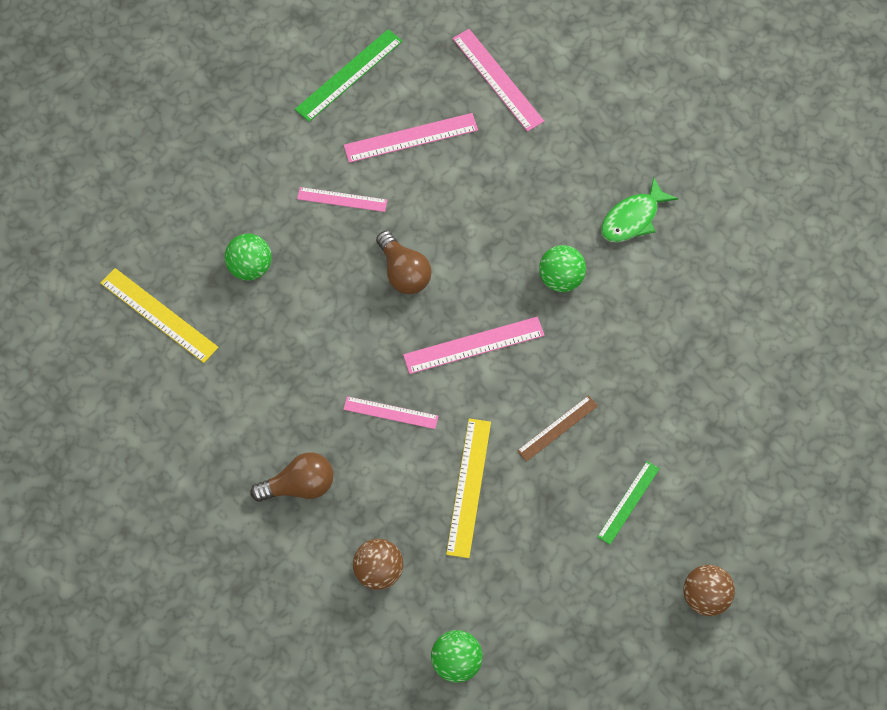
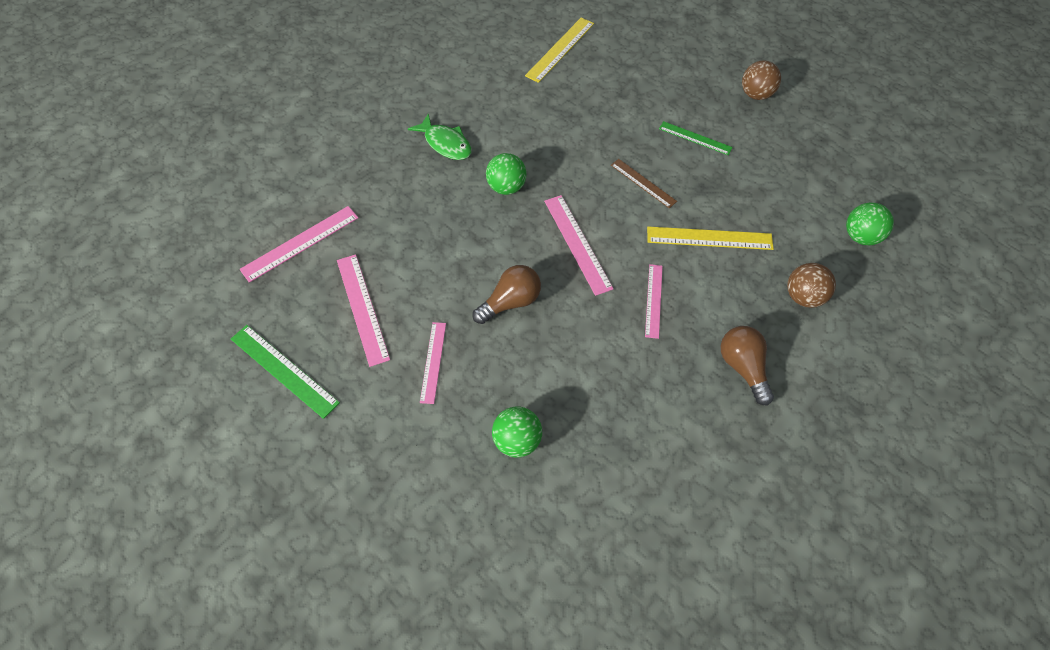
camera: 95 degrees left, 5 degrees down
yellow ruler [100,268,219,363] -> yellow ruler moved to [525,18,594,83]

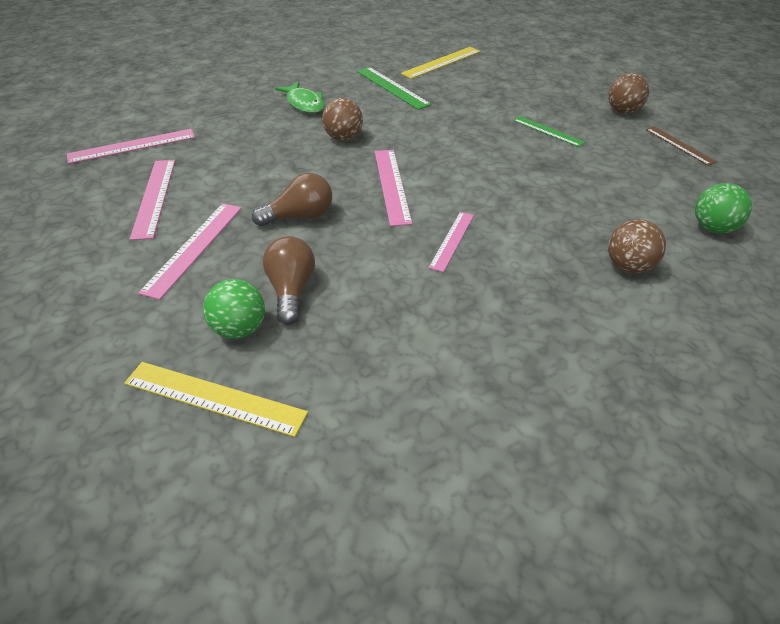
camera: 15 degrees right, 15 degrees down
green ruler [231,325,340,419] -> green ruler moved to [357,67,432,110]
pink ruler [420,322,446,404] -> pink ruler [138,203,242,300], size x1.53
green ball [486,153,527,195] -> brown ball [322,98,363,141]
brown ruler [611,159,677,208] -> brown ruler moved to [646,126,717,166]
yellow ruler [647,227,774,250] -> yellow ruler moved to [124,362,308,437]
brown light bulb [721,326,774,406] -> brown light bulb moved to [263,236,315,325]

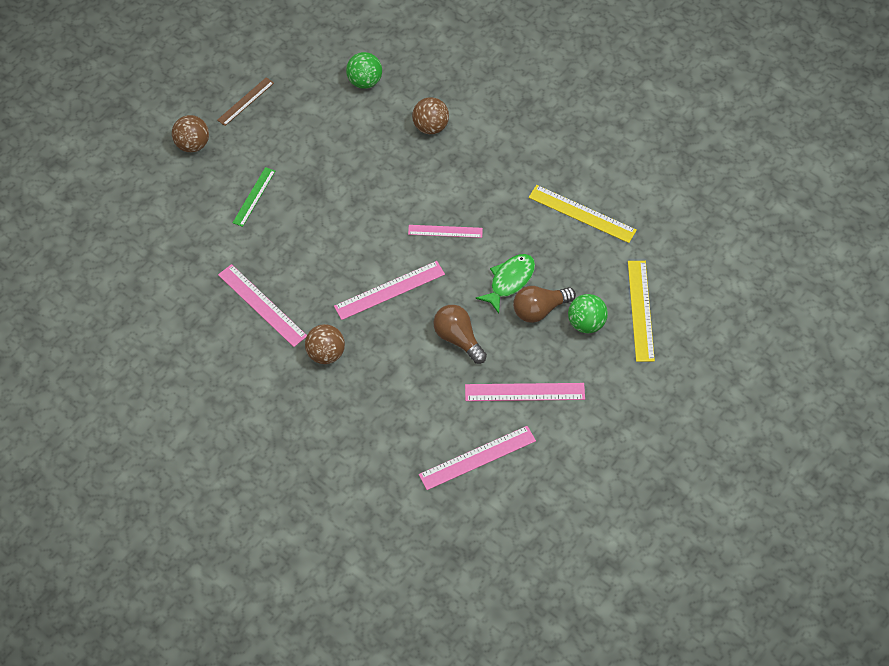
camera: 110 degrees left, 15 degrees up
pink ruler [67,129,195,164] -> pink ruler moved to [218,264,307,347]
green fish [275,82,324,113] -> green fish moved to [476,254,535,314]
green ruler [357,67,432,110] -> none
yellow ruler [401,47,481,79] -> yellow ruler moved to [529,185,637,243]

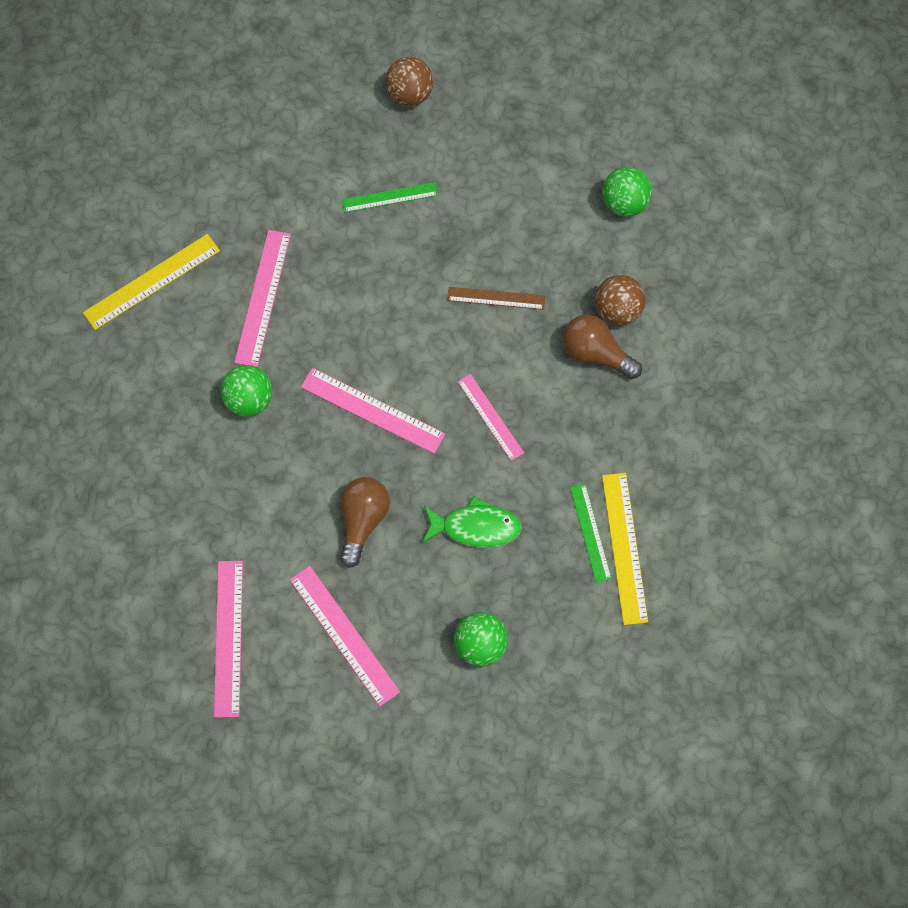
camera: 55 degrees right, 10 degrees up
brown ruler [217,77,274,126] -> brown ruler moved to [447,287,545,310]
brown ball [305,324,345,364] -> green ball [220,365,272,416]
pink ruler [419,426,536,490] -> pink ruler turned 60 degrees clockwise [214,561,243,718]
brown light bulb [513,286,576,323] -> brown light bulb moved to [563,315,642,379]
yellow ruler [628,261,655,362] -> yellow ruler moved to [83,234,220,330]
none -> green ruler [570,484,612,583]

